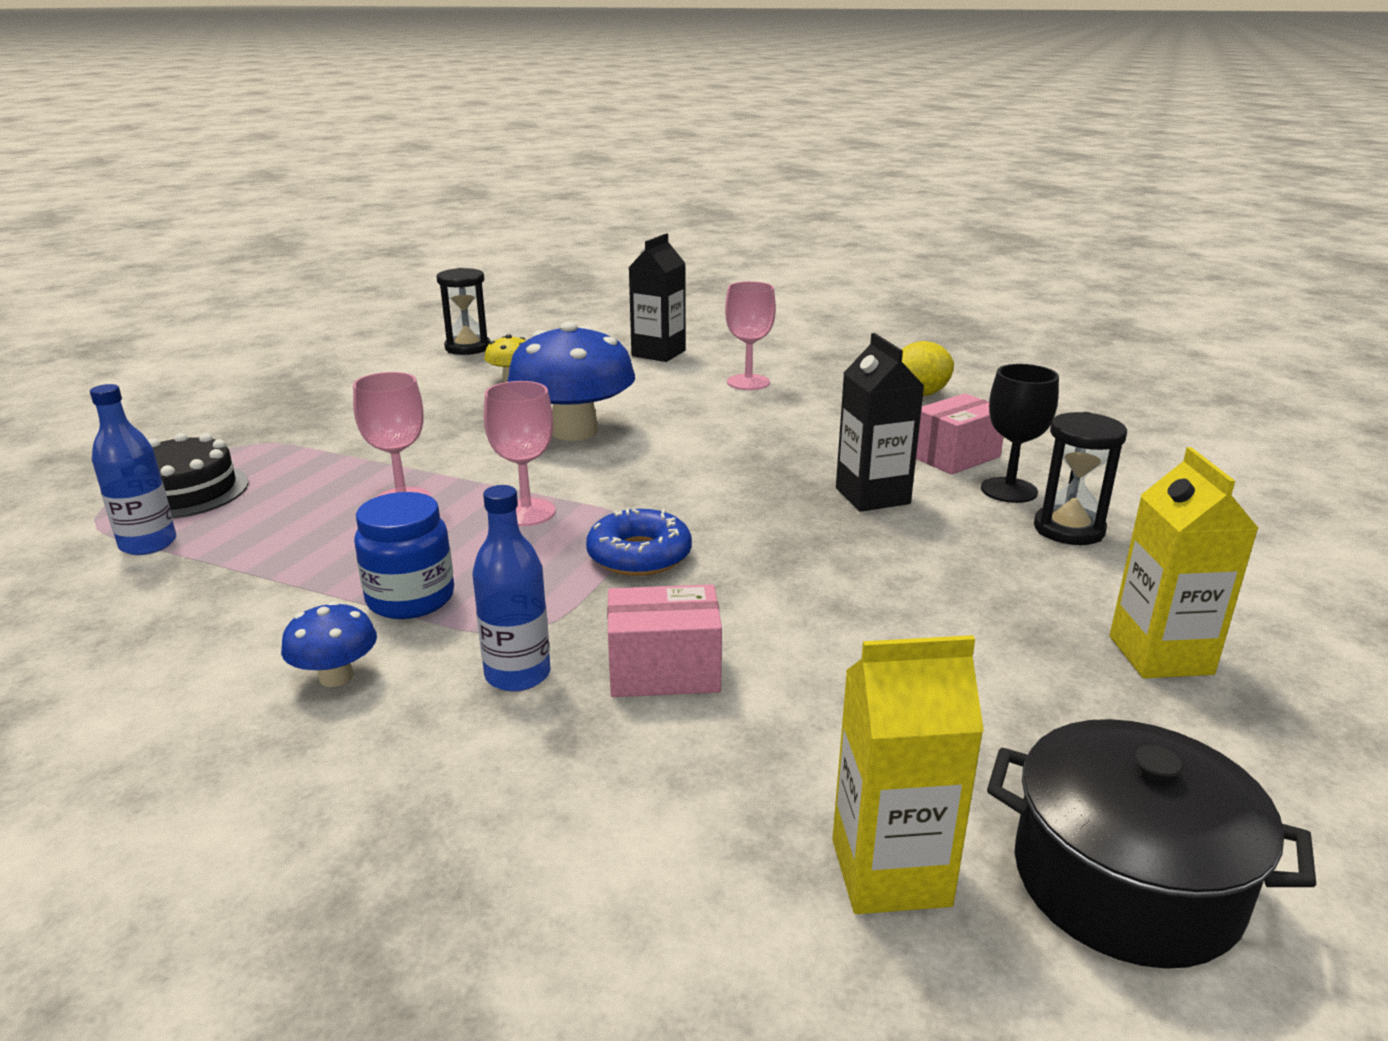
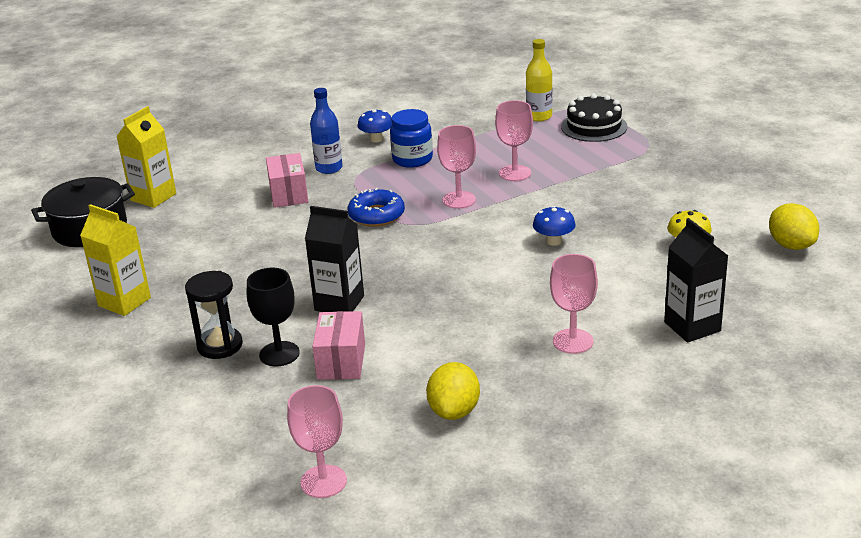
camera: 130 degrees right, 5 degrees up
blue bottle [90,384,176,555] -> yellow bottle [526,39,552,121]
black hourglass [436,268,491,355] -> yellow lemon [769,203,819,250]
blue mushroom [507,321,635,441] -> blue mushroom [533,206,576,246], size x0.46
pink box [607,584,722,697] -> pink box turned 45 degrees counterclockwise [266,153,308,208]
none -> pink goblet [287,385,347,498]

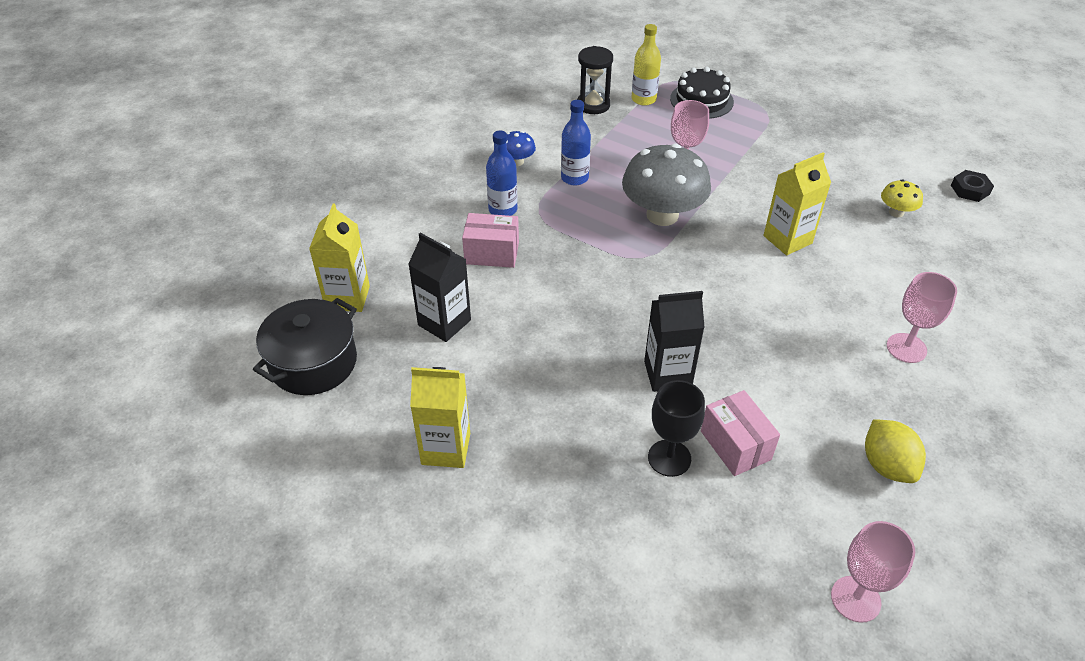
camera: 30 degrees left, 15 degrees up
black hourglass [185,271,243,359] -> black hourglass moved to [577,46,613,114]
pink box [266,153,308,208] -> pink box turned 45 degrees counterclockwise [462,213,519,268]
blue donut [348,188,405,227] -> none
blue jar [390,109,433,168] -> blue bottle [561,100,591,185]
pink goblet [437,125,476,209] -> grey mushroom [622,144,711,226]
blue mushroom [533,206,576,246] -> yellow carton [763,152,831,255]
black carton [664,218,728,343] -> black carton moved to [408,233,471,342]
yellow lemon [769,203,819,250] -> black nut [951,170,994,202]

